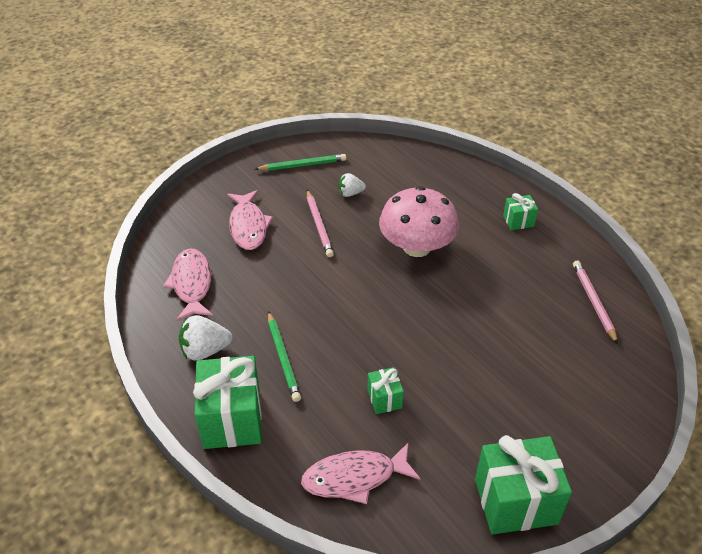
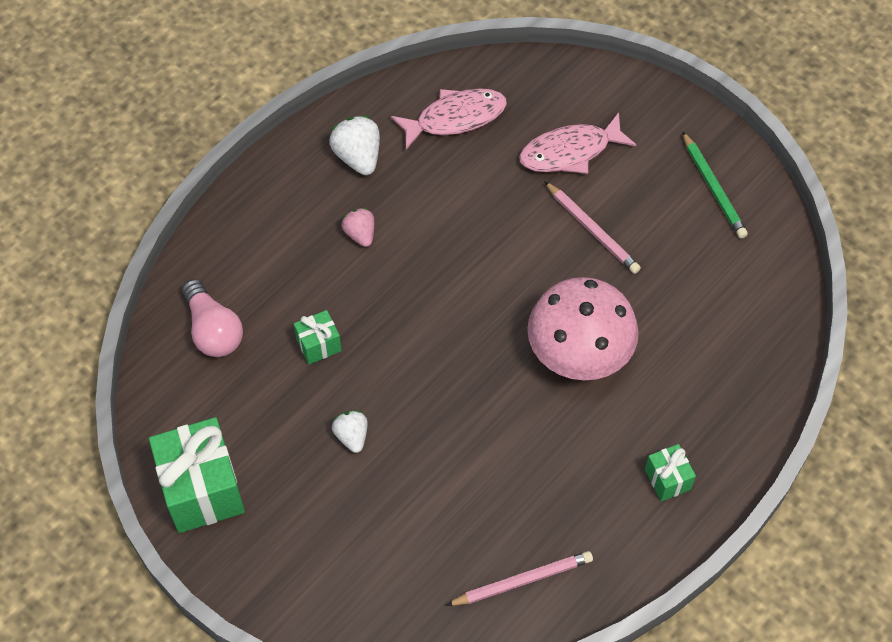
camera: 80 degrees right, 15 degrees up
green gift [193,356,262,449] -> none
green pencil [268,311,301,402] -> pink strawberry [342,208,374,247]
pink fish [301,442,421,504] -> pink light bulb [182,279,243,357]
pink pencil [307,190,334,257] -> pink pencil turned 105 degrees counterclockwise [544,181,641,274]
white strawberry [339,173,366,197] -> white strawberry moved to [332,411,368,453]

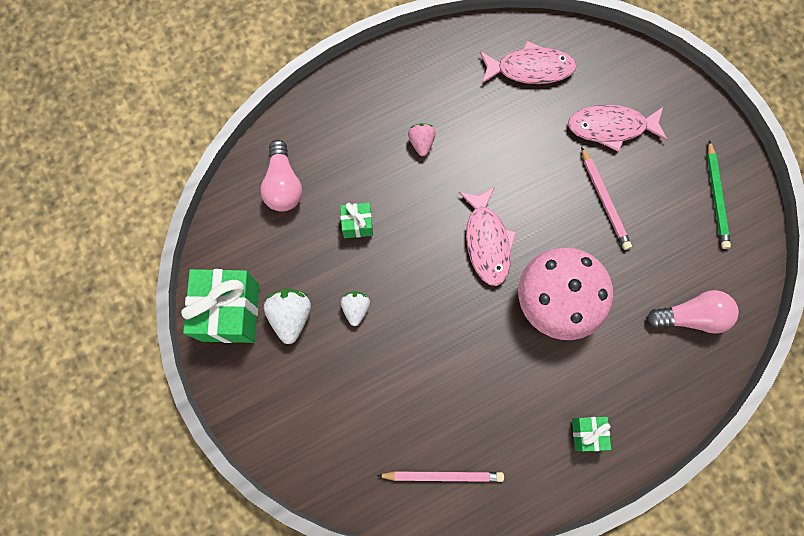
camera: 20 degrees right, 15 degrees up
white strawberry [329,116,380,175] -> white strawberry moved to [264,289,311,344]
none -> pink fish [459,187,517,286]
none -> pink light bulb [647,290,739,334]

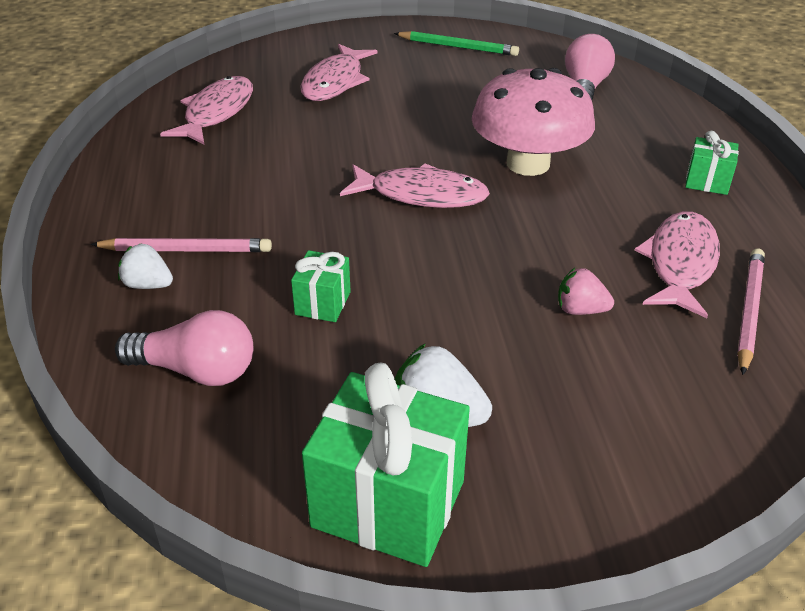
camera: 70 degrees left, 35 degrees down
white strawberry [341,291,370,326] -> white strawberry moved to [118,243,173,289]
pink strawberry [408,123,436,156] -> pink strawberry moved to [558,268,614,315]
pink pencil [581,146,632,250] -> pink pencil moved to [90,238,272,252]
none -> pink fish [634,211,720,318]

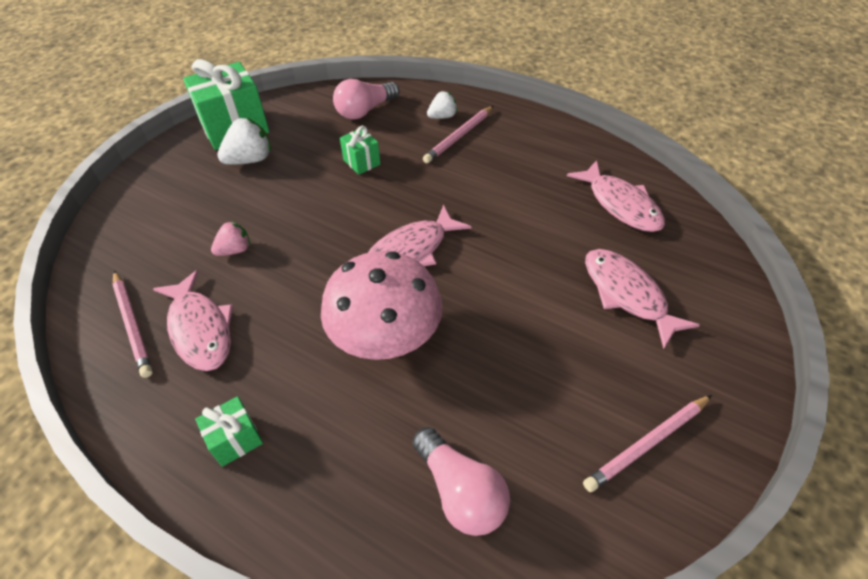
camera: 130 degrees right, 10 degrees up
green pencil [394,31,519,56] -> pink pencil [583,395,712,492]

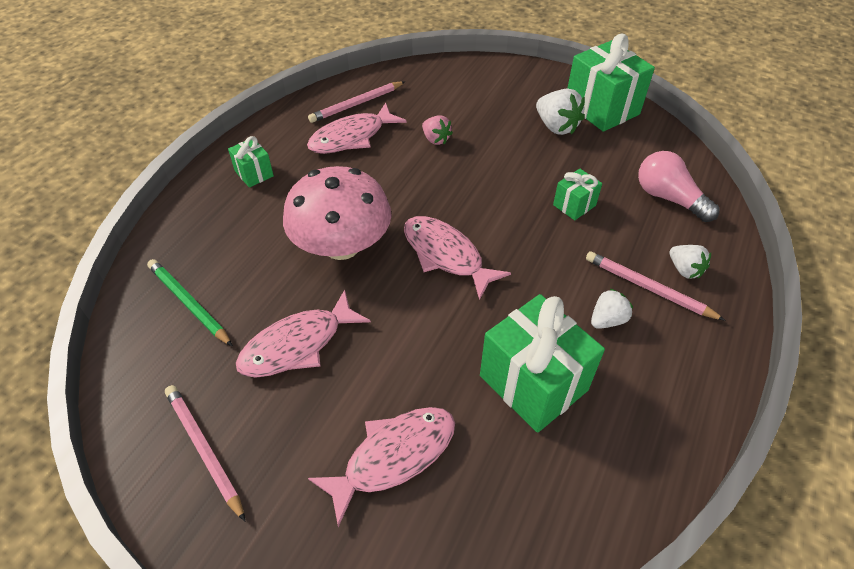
camera: 85 degrees right, 0 degrees up
pink light bulb [413,427,510,536] -> green pencil [147,259,233,347]
pink fish [567,160,665,232] -> pink fish moved to [236,290,371,377]
none -> green gift [480,294,605,433]
none -> white strawberry [591,288,633,329]

